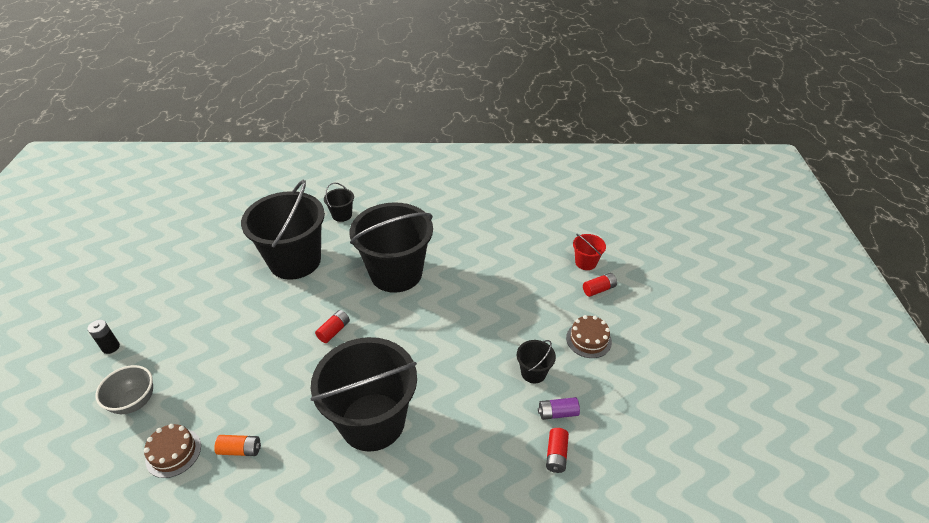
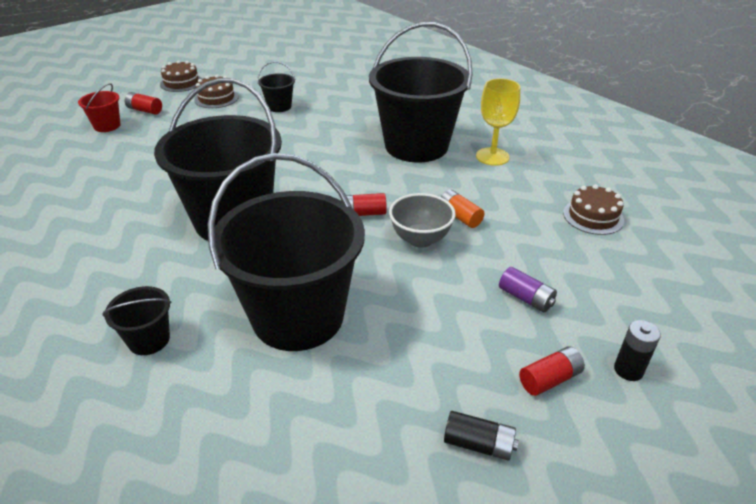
camera: 130 degrees left, 5 degrees down
grey bowl [95,365,153,414] -> grey bowl moved to [389,193,456,248]
orange battery [214,435,261,456] -> orange battery moved to [441,189,484,228]
purple battery [538,397,580,420] -> purple battery moved to [499,267,557,312]
red battery [546,428,569,473] -> red battery moved to [519,346,585,396]
none -> brown cake [160,60,202,92]
none -> black battery [444,411,519,460]
none -> yellow goblet [476,78,520,166]

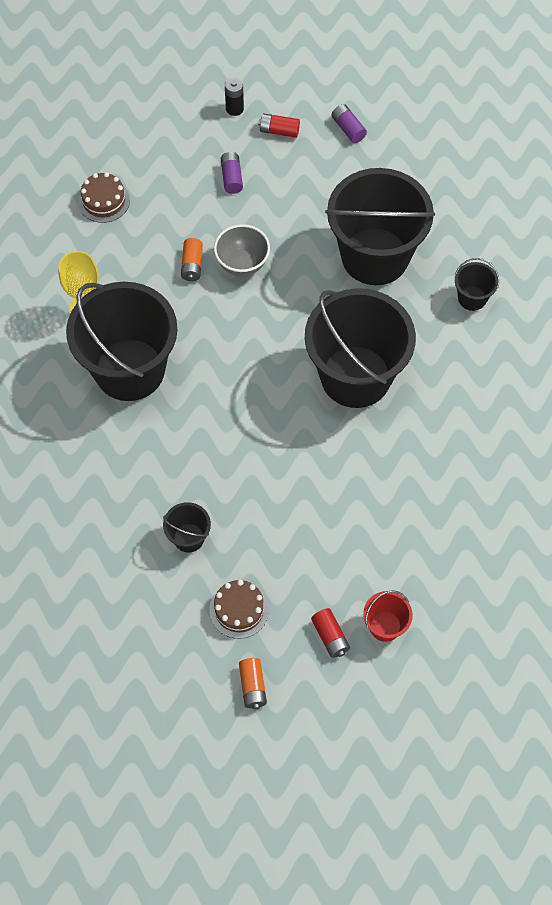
camera: 140 degrees left, 25 degrees up
brown cake [160,60,202,92] -> orange battery [239,658,267,709]
red battery [341,193,387,216] -> none
black battery [444,411,519,460] -> purple battery [332,104,367,143]

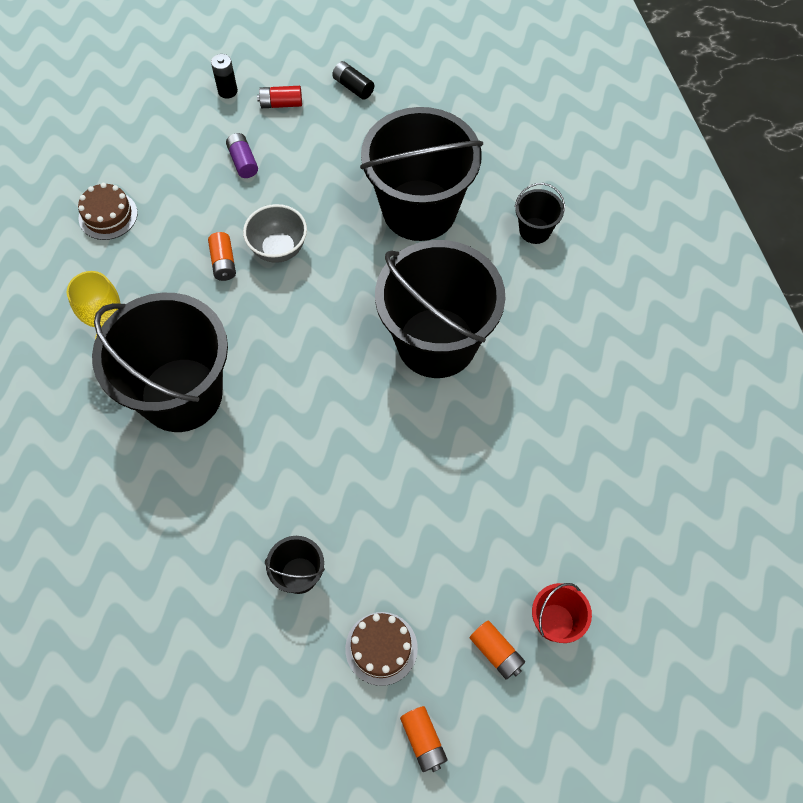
camera: 15 degrees left, 0 degrees up
red battery [311,608,350,658] -> orange battery [470,620,525,680]
purple battery [332,104,367,143] -> black battery [332,61,374,100]

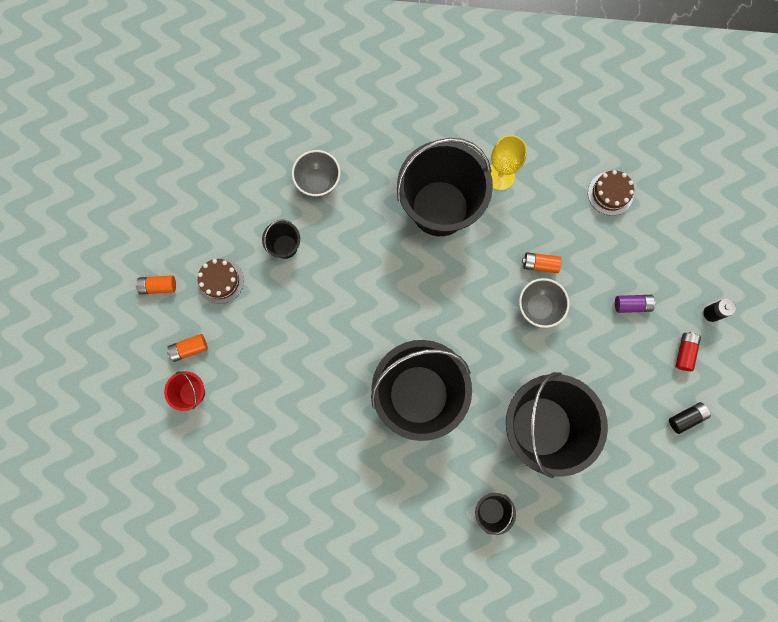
camera: 110 degrees right, 15 degrees up
none -> grey bowl [292,150,341,197]

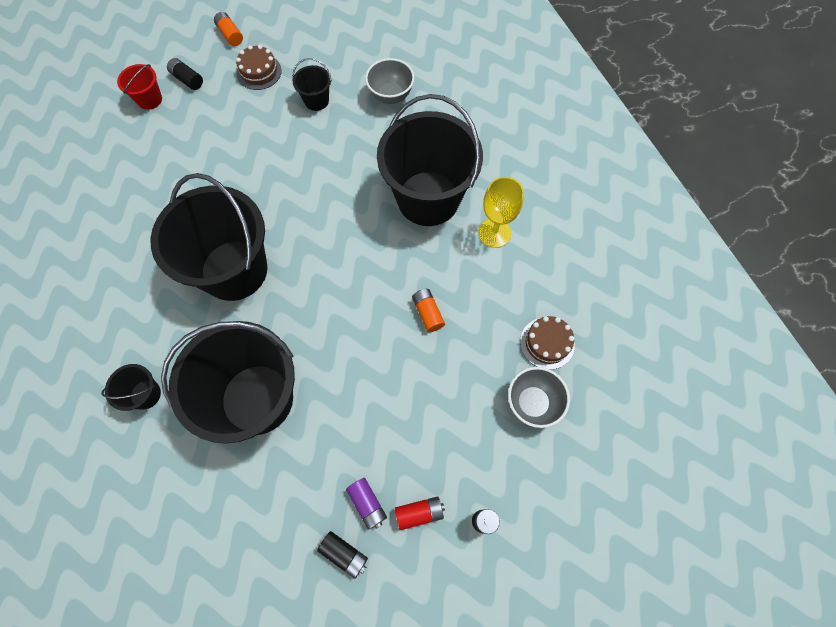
camera: 60 degrees right, 10 degrees down
orange battery [167,334,208,362] -> black battery [167,58,203,90]
grey bowl [519,278,570,328] -> grey bowl moved to [508,367,570,428]
purple battery [615,295,656,313] -> purple battery moved to [346,478,387,530]

